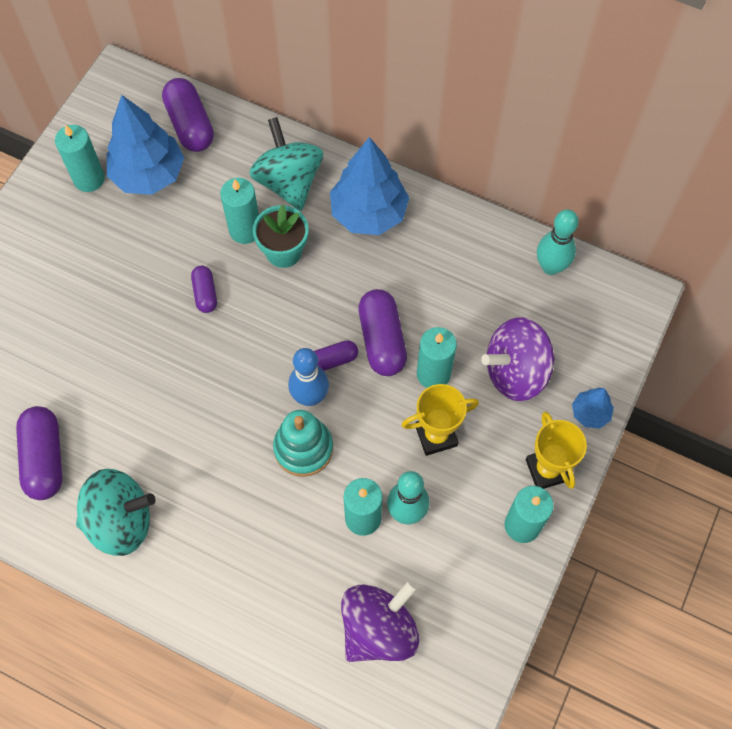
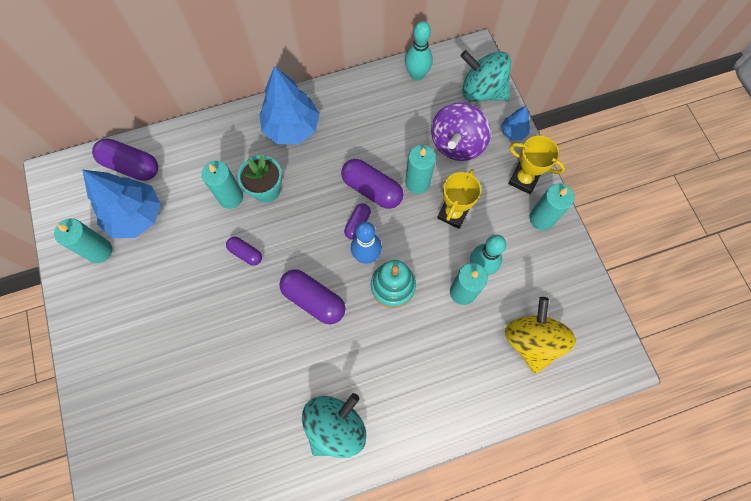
camera: 45 degrees left, 5 degrees up
purple capsule [16,406,63,500] -> purple capsule moved to [279,269,345,324]
turquoise spinning top [249,117,323,211] -> turquoise spinning top moved to [460,50,511,102]
purple spinning top [341,580,420,662] -> yellow spinning top [505,297,576,374]

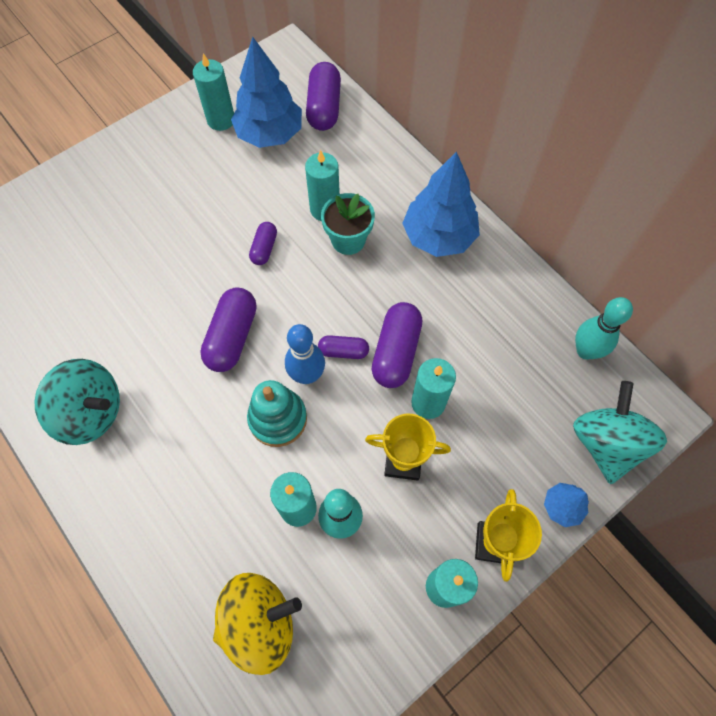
camera: 70 degrees right, 5 degrees down
purple spinning top [431,103,491,161] -> none

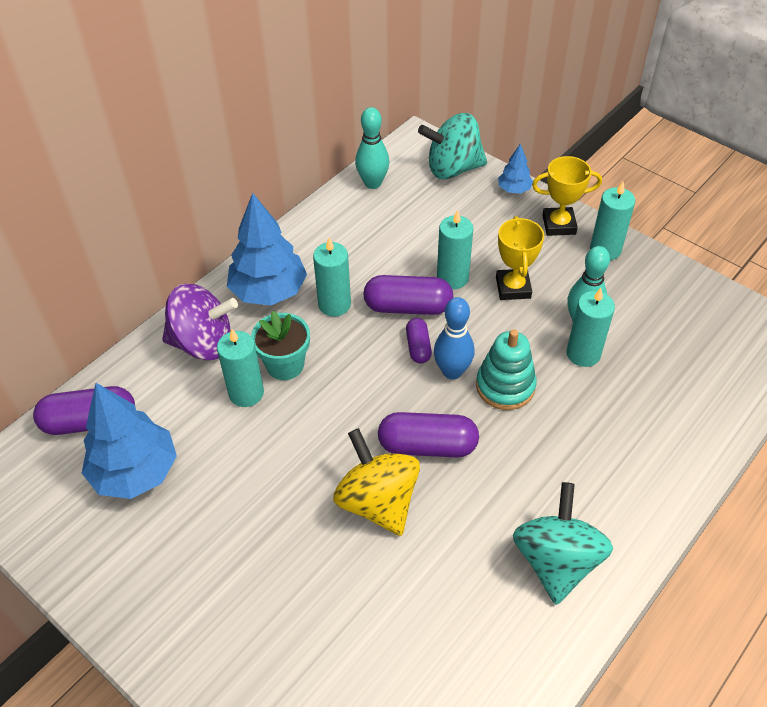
camera: 100 degrees left, 15 degrees down
turquoise candle [193,53,234,131] -> turquoise candle moved to [313,238,351,317]
yellow spinning top [213,573,302,675] -> yellow spinning top moved to [333,428,420,536]
purple capsule [249,222,277,265] -> none
none -> purple spinning top [162,284,238,360]

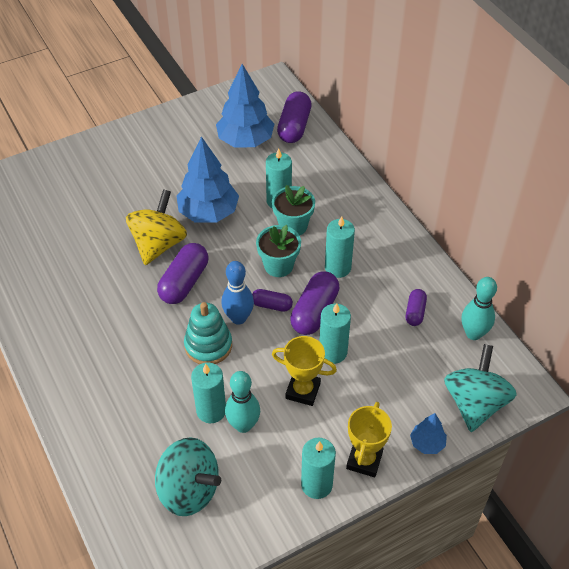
camera: 110 degrees right, 0 degrees up
purple spinning top [162,284,238,360] -> none
blue tree [227,193,307,306] -> blue tree moved to [177,136,239,222]
yellow spinning top [333,428,420,536] -> yellow spinning top turned 60 degrees counterclockwise [126,189,187,265]
turquoise spinning top [513,482,613,605] -> turquoise spinning top moved to [155,437,221,516]
none -> turquoise flower pot [256,225,301,277]
none -> purple capsule [406,289,427,326]

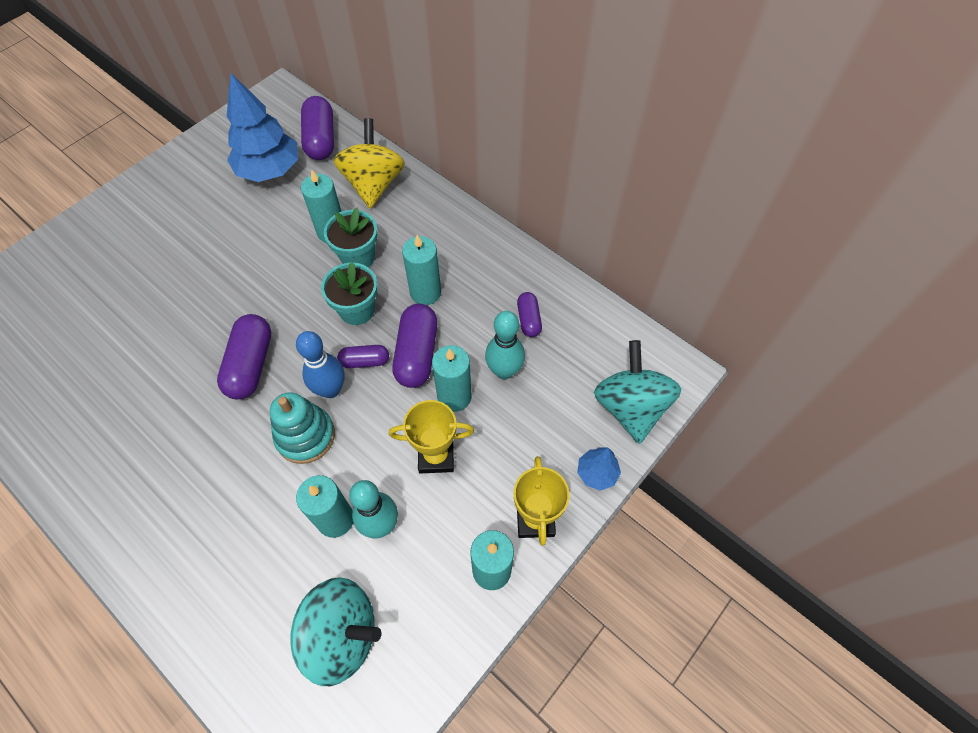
camera: 20 degrees left, 10 degrees up
yellow spinning top [126,189,187,265] -> yellow spinning top moved to [333,118,405,208]
blue tree [177,136,239,222] -> none
turquoise bowling pin [461,277,497,340] -> turquoise bowling pin moved to [485,311,525,379]

